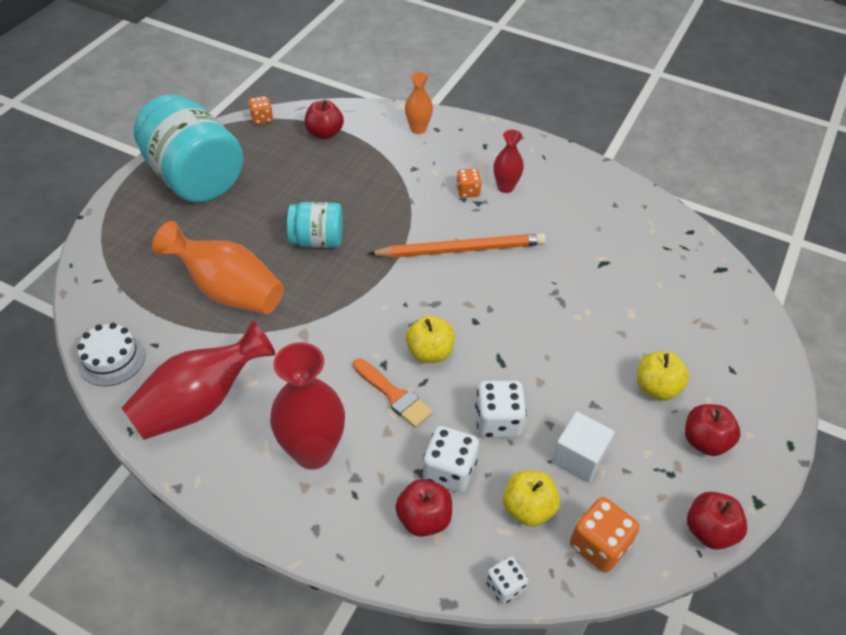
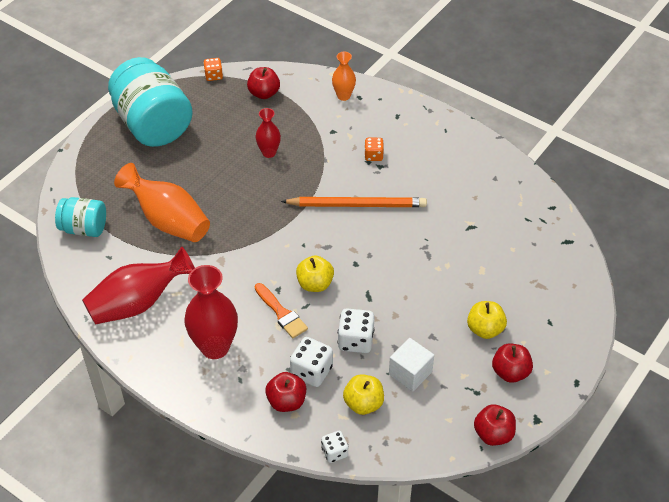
camera: 10 degrees right, 0 degrees up
white cake [77,323,145,386] -> none
turquoise jar [287,202,343,248] -> turquoise jar moved to [55,197,106,237]
red vase [494,130,524,193] -> red vase moved to [256,108,281,158]
orange dice [570,497,640,573] -> none

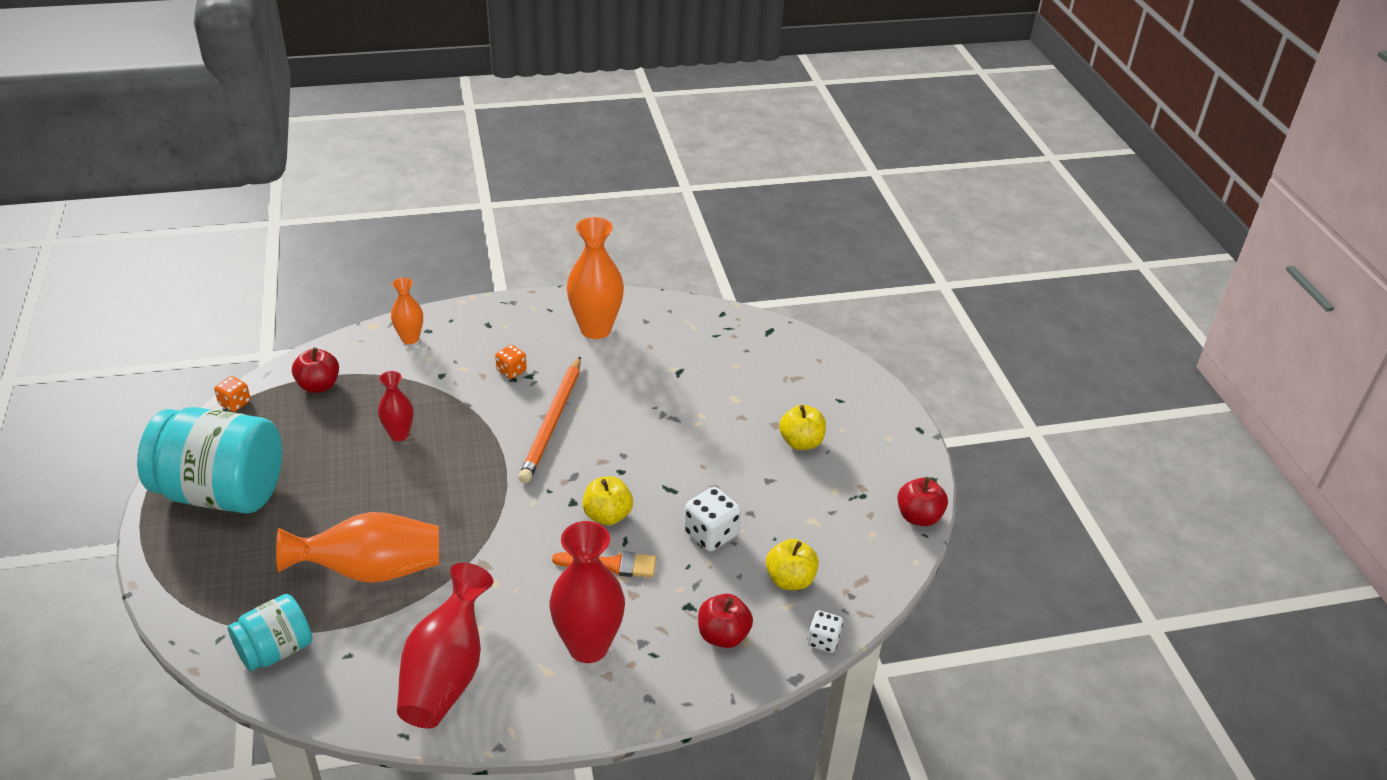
camera: 50 degrees left, 10 degrees down
orange pencil [281,197,427,207] -> orange pencil turned 150 degrees clockwise [518,356,581,483]
white dice [290,337,333,387] -> none
white cube [389,338,434,391] -> none
red apple [492,343,533,383] -> none
none -> orange vase [567,217,624,339]

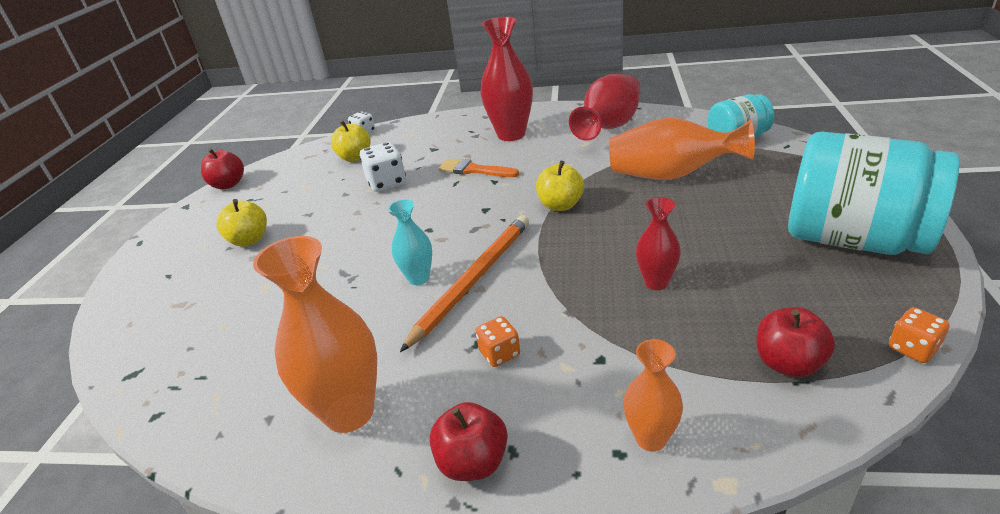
camera: 155 degrees left, 5 degrees down
yellow apple [582,476,633,525] -> yellow apple moved to [536,161,584,211]
red apple [698,594,753,648] -> red apple moved to [430,402,508,481]
none -> turquoise vase [388,199,432,285]

